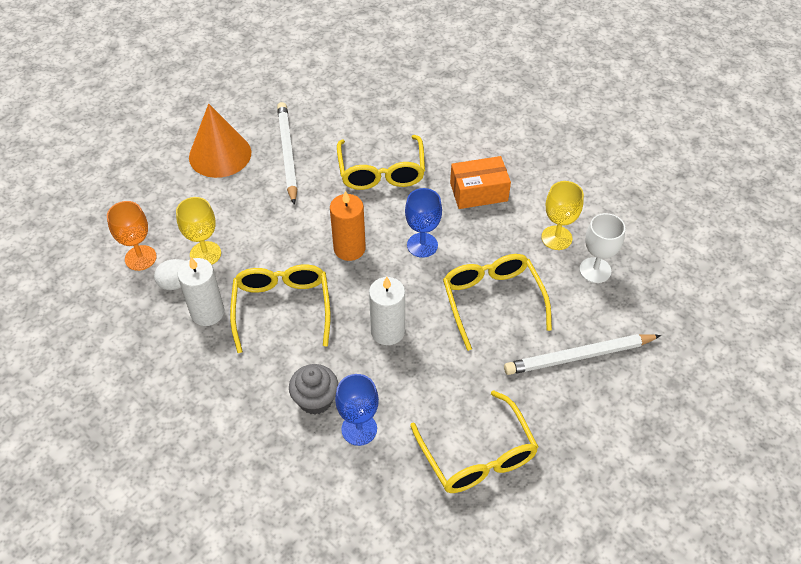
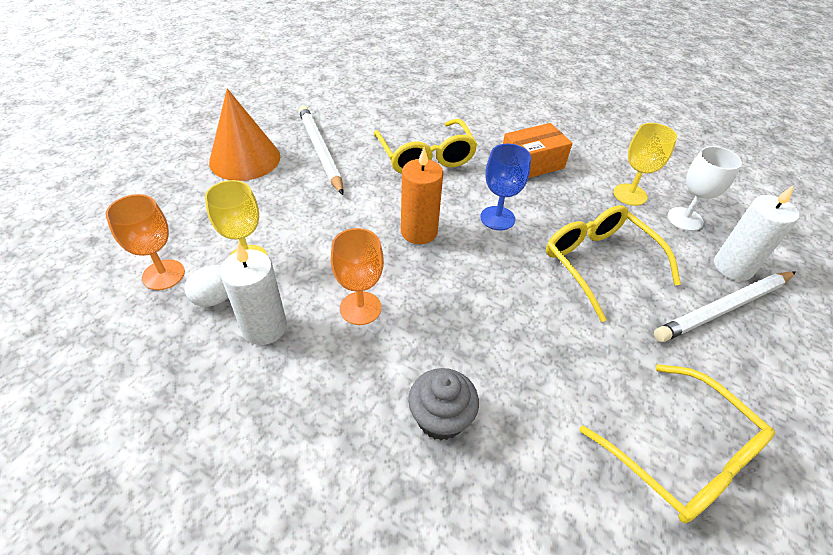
camera: 15 degrees left, 5 degrees down
yellow glasses [230,264,330,353] -> orange goblet [331,228,384,325]
blue goblet [335,374,379,446] -> none
white candle [369,277,405,345] -> white candle moved to [714,185,799,281]

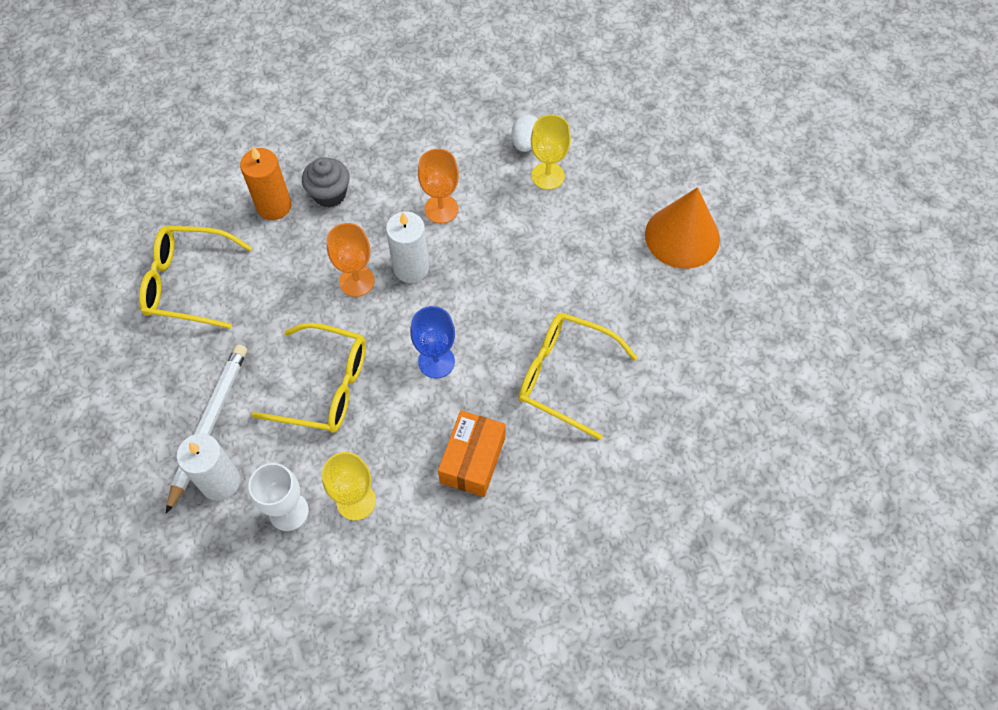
camera: 135 degrees right, 15 degrees up
orange goblet [106,194,185,290] -> orange goblet moved to [327,223,375,297]
white candle [220,243,287,345] -> white candle moved to [386,212,429,283]
white pencil [298,106,343,195] -> none
orange candle [401,147,443,244] -> orange candle moved to [240,147,291,220]

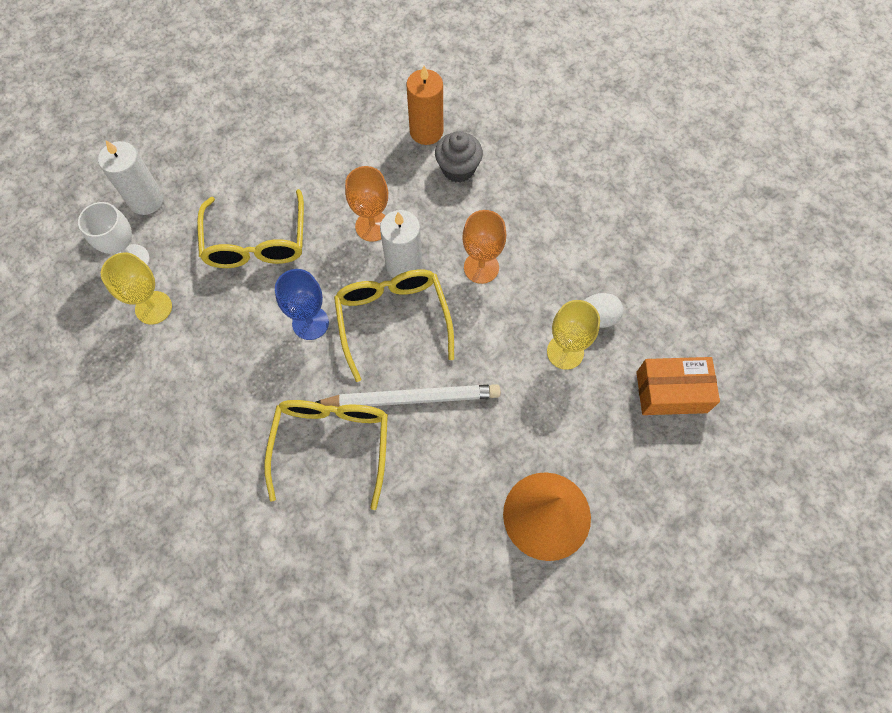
camera: 70 degrees right, 5 degrees up
yellow glasses [139,226,252,329] -> yellow glasses moved to [334,269,454,382]
white pencil [166,344,247,514] -> white pencil moved to [316,384,501,407]
orange box [438,410,506,497] -> orange box moved to [636,357,720,415]

